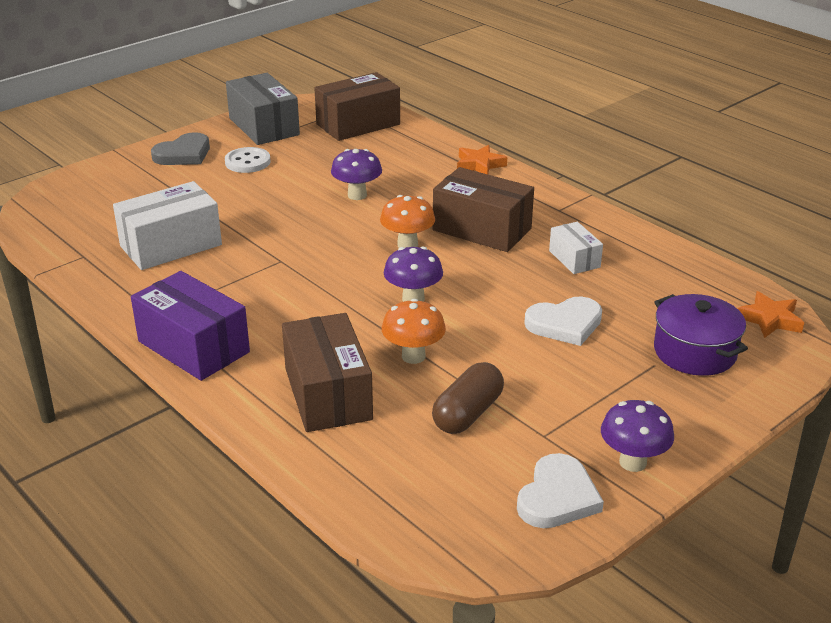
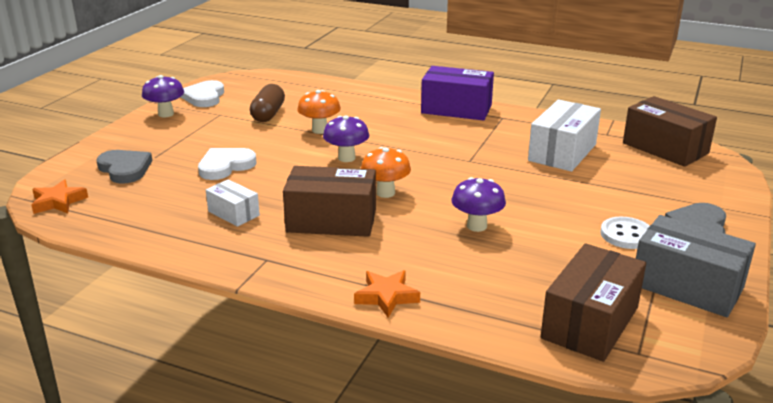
camera: 155 degrees right, 5 degrees down
brown box [282,313,373,432] -> brown box moved to [623,96,717,167]
purple pot [654,294,748,376] -> grey heart [96,150,152,184]

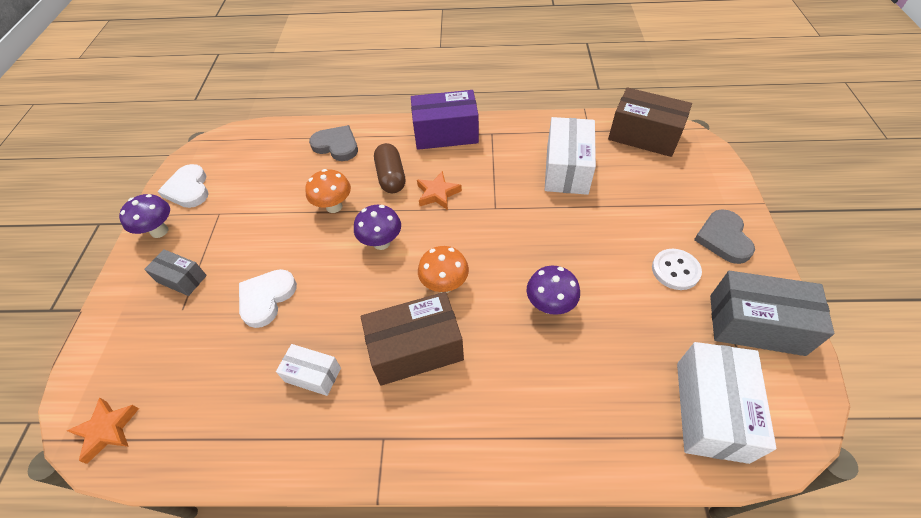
camera: 20 degrees left, 25 degrees up
grey heart [96,150,152,184] -> grey heart moved to [309,125,358,161]
brown capsule [250,84,285,122] -> brown capsule moved to [374,143,405,193]
orange star [354,270,420,318] -> orange star moved to [417,171,462,210]
brown box [541,243,646,362] -> white box [677,342,776,464]
none -> grey box [144,249,207,296]

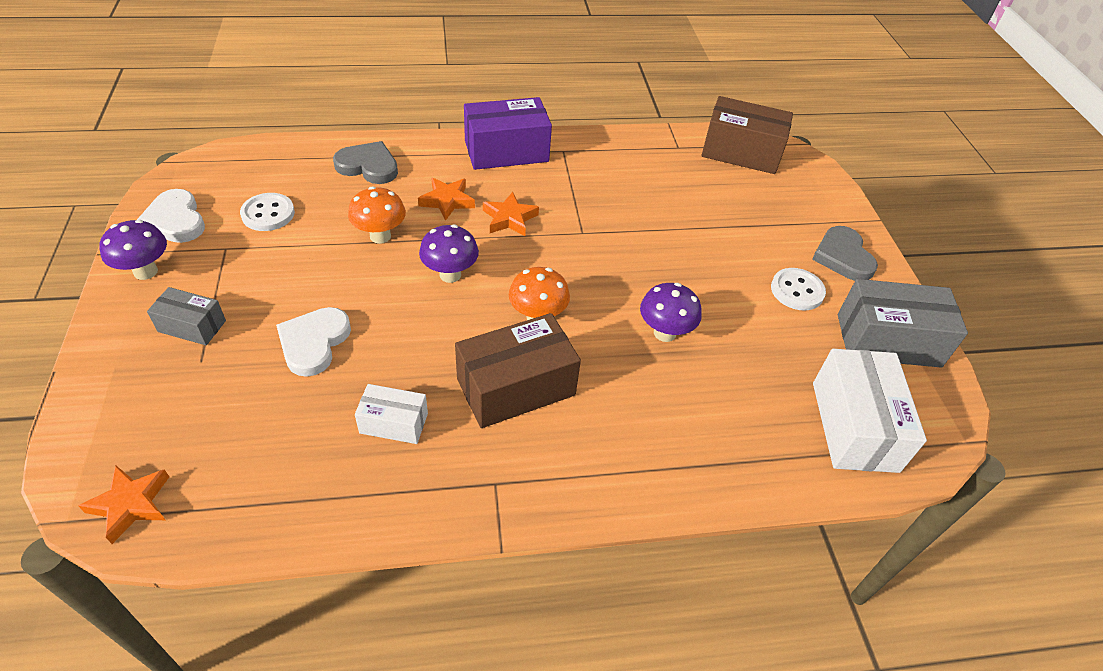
camera: 15 degrees left, 5 degrees down
brown capsule [374,143,405,193] -> orange star [418,178,475,221]
white box [545,117,596,195] -> none
none -> white button [240,193,295,231]

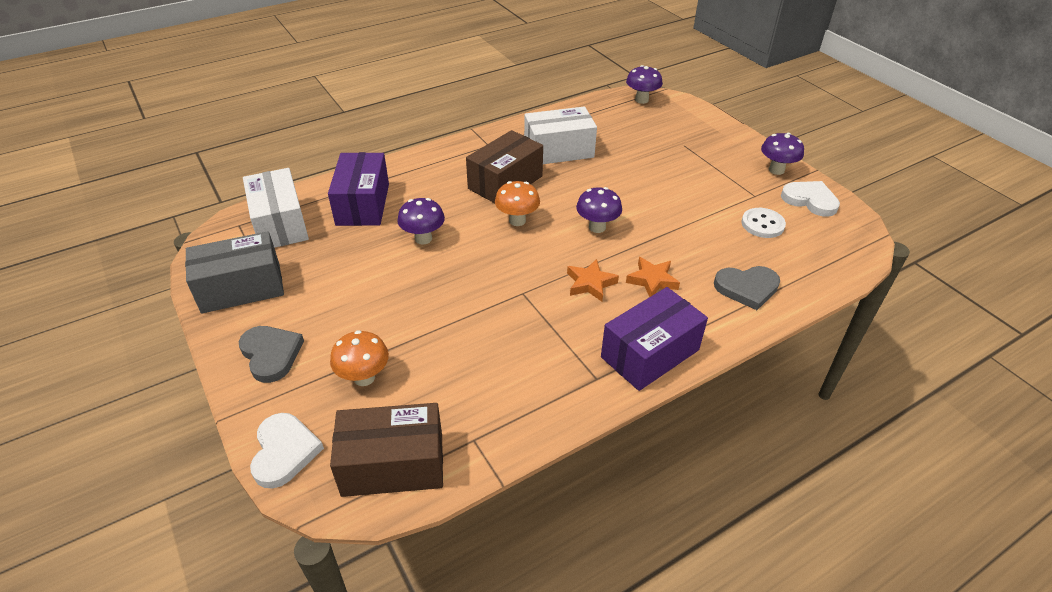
camera: 160 degrees right, 5 degrees down
orange star [79,466,169,544] -> purple mushroom [626,65,663,104]
grey box [147,287,226,345] -> none
white heart [276,307,351,377] -> white heart moved to [250,413,324,489]
orange mushroom [348,186,406,244] -> orange mushroom moved to [330,330,389,386]
white box [355,384,428,444] -> white box [524,106,597,164], size x1.81
white button [771,268,826,310] -> none
none -> purple box [328,152,389,226]

